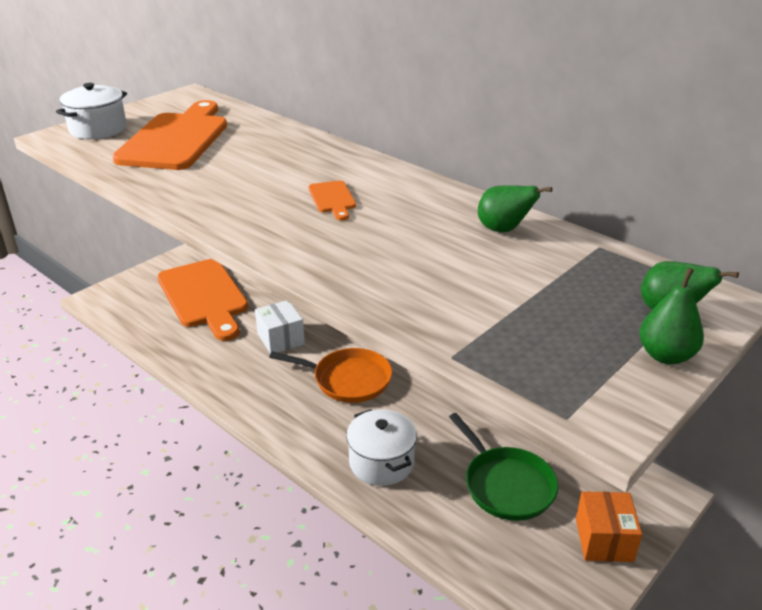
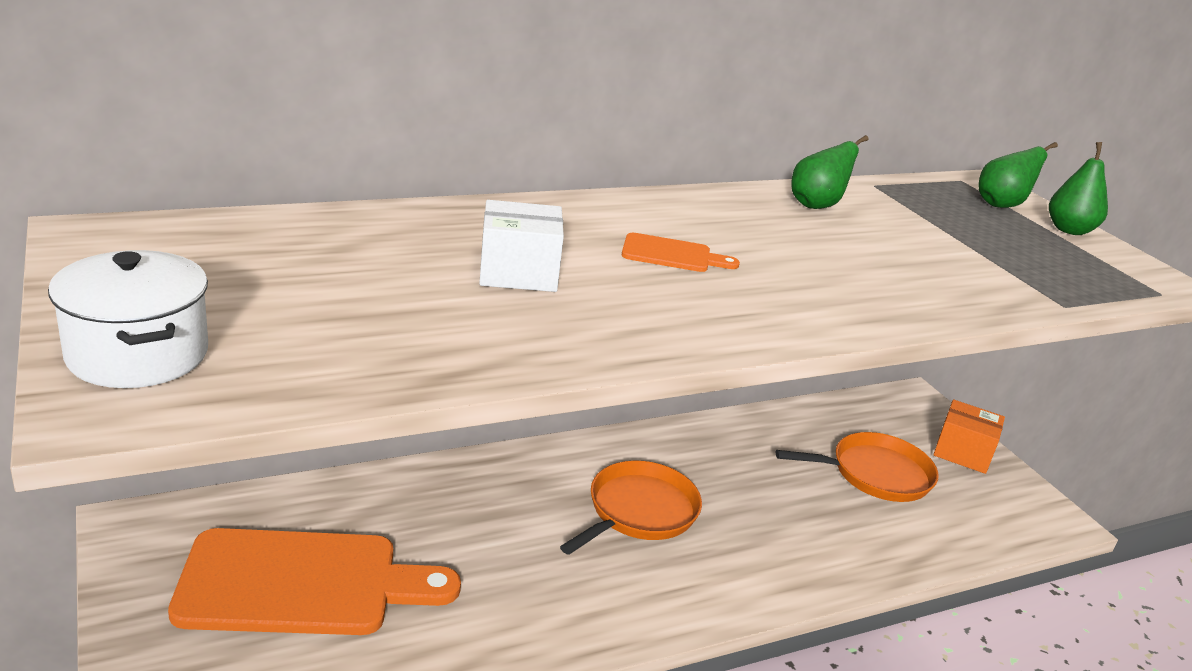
camera: 70 degrees left, 5 degrees down
orange cutting board [112,100,227,170] -> none
white box [255,301,305,353] -> white box moved to [479,200,564,292]
white pot [346,409,417,486] -> none
green pan [449,413,558,521] -> orange pan [776,432,939,502]

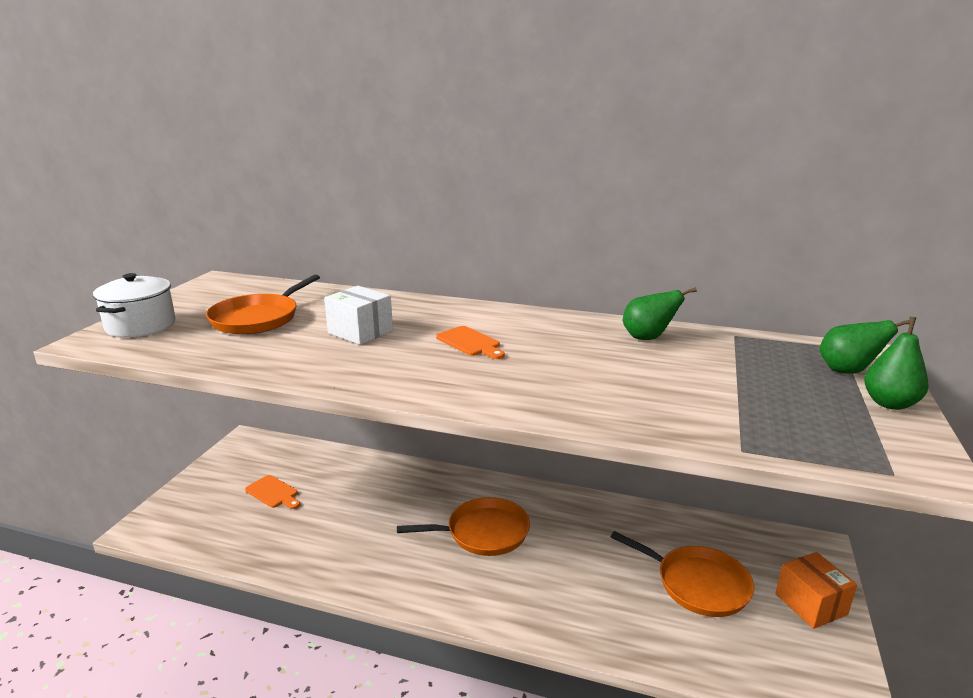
camera: 45 degrees right, 5 degrees down
orange cutting board [168,528,461,635] -> orange cutting board [245,475,301,509], size x0.42
none -> orange pan [206,274,320,334]

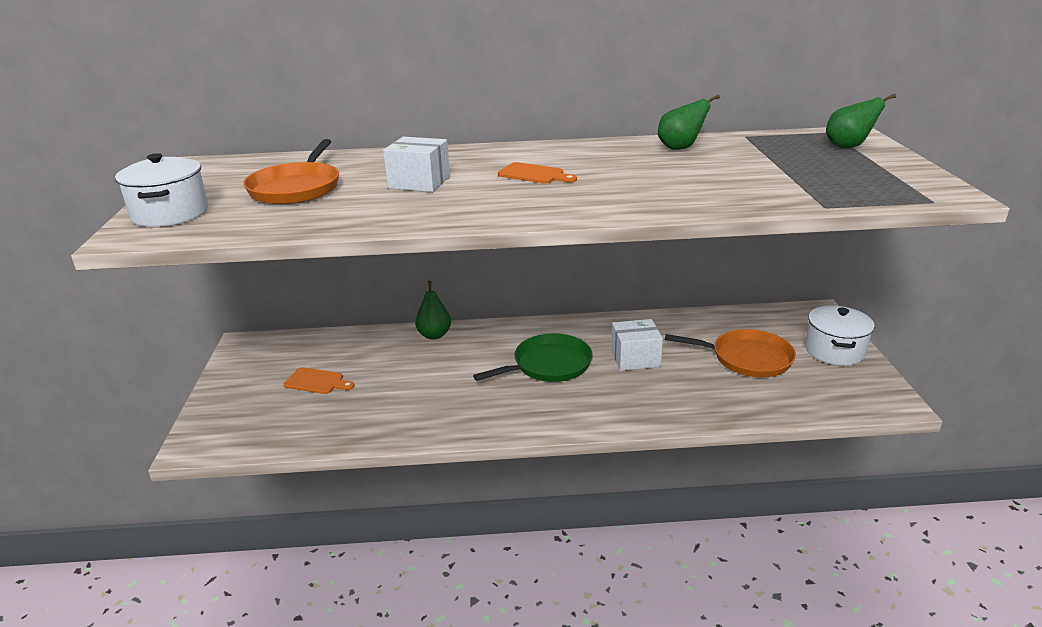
camera: 20 degrees left, 5 degrees up
orange pan [397,497,530,556] -> green pan [473,333,593,382]
orange box [775,552,857,629] -> white pot [805,305,875,366]
green pear [864,317,929,410] -> green pear moved to [415,281,451,339]
none -> white box [611,319,663,371]

